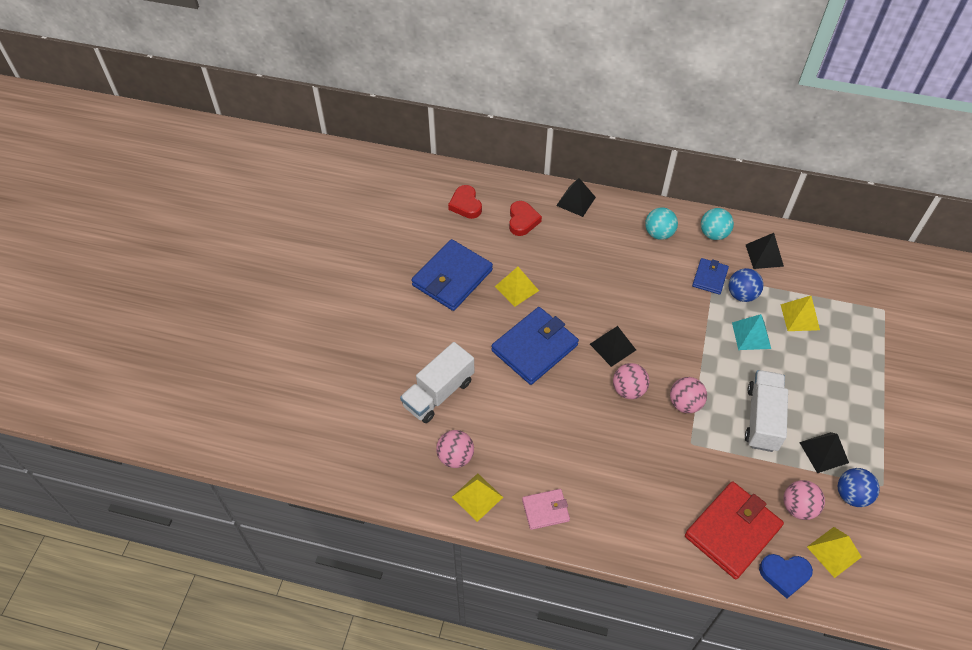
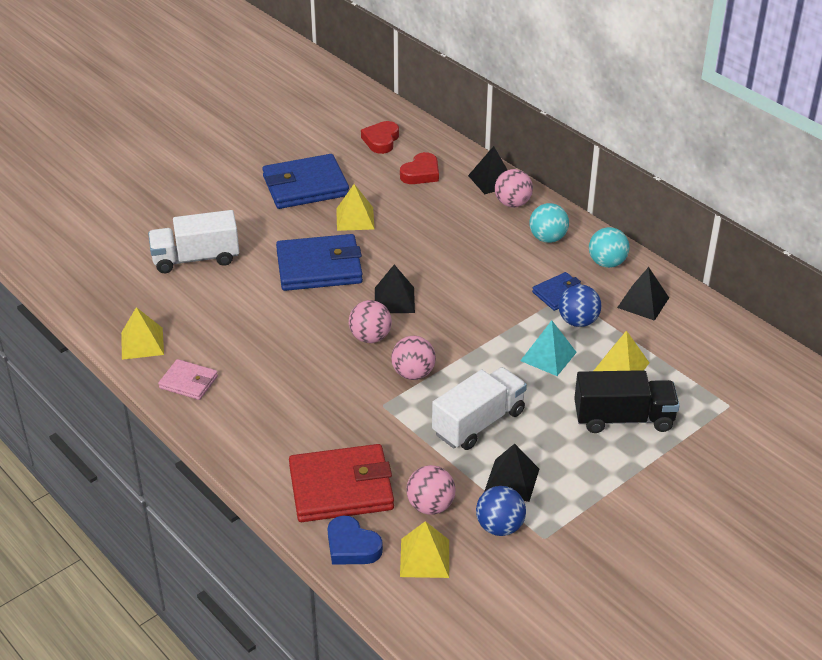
camera: 35 degrees right, 15 degrees down
pink ball [436,430,474,468] -> pink ball moved to [495,169,533,207]
none -> black truck [574,370,680,433]

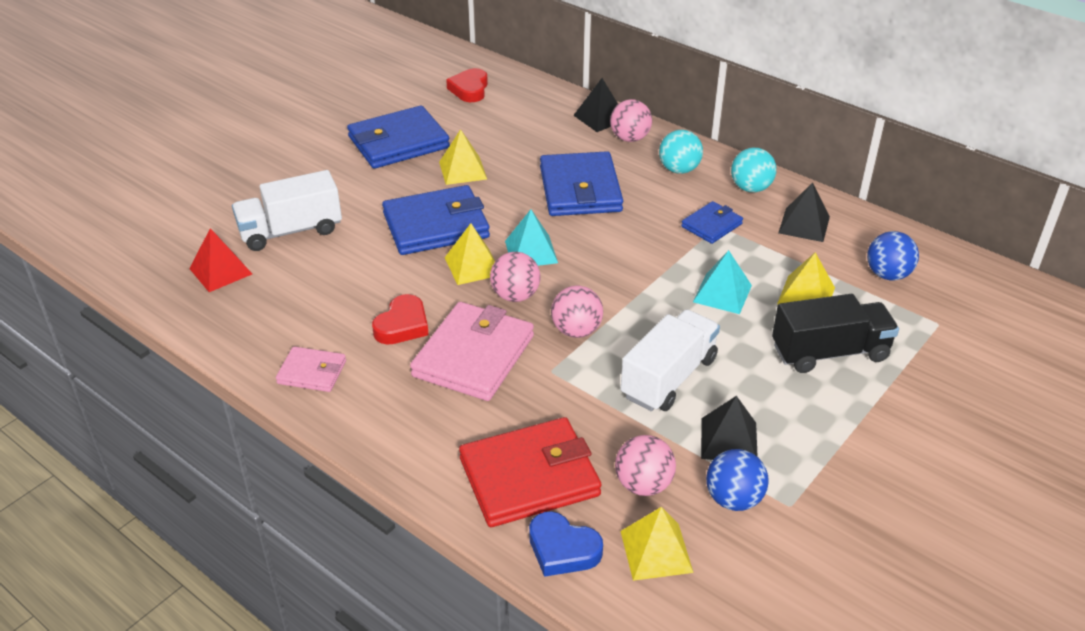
camera: 10 degrees left, 0 degrees up
yellow pyramid [121,307,164,360] -> yellow pyramid moved to [444,223,495,285]
black pyramid [375,265,415,313] -> turquoise pyramid [505,209,558,266]
red heart [400,152,439,184] -> red heart moved to [372,294,429,344]
blue ball [559,285,601,327] -> blue ball moved to [867,231,919,280]
none -> red pyramid [189,228,252,292]
none -> pink wallet [410,302,534,401]
none -> blue wallet [540,151,623,216]

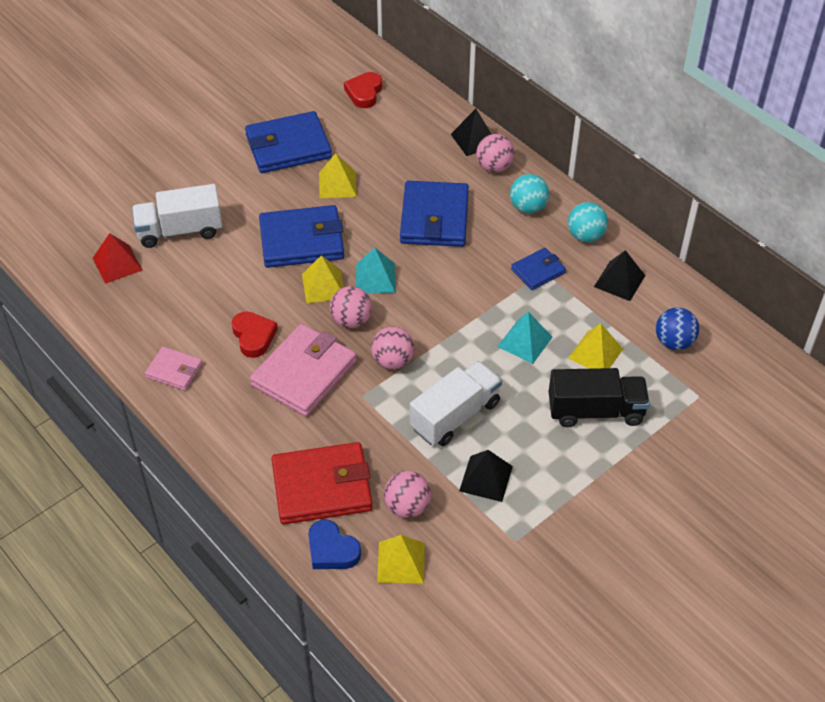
camera: 10 degrees right, 10 degrees up
red heart [372,294,429,344] -> red heart turned 60 degrees counterclockwise [232,311,278,358]
blue ball [706,449,769,511] -> none

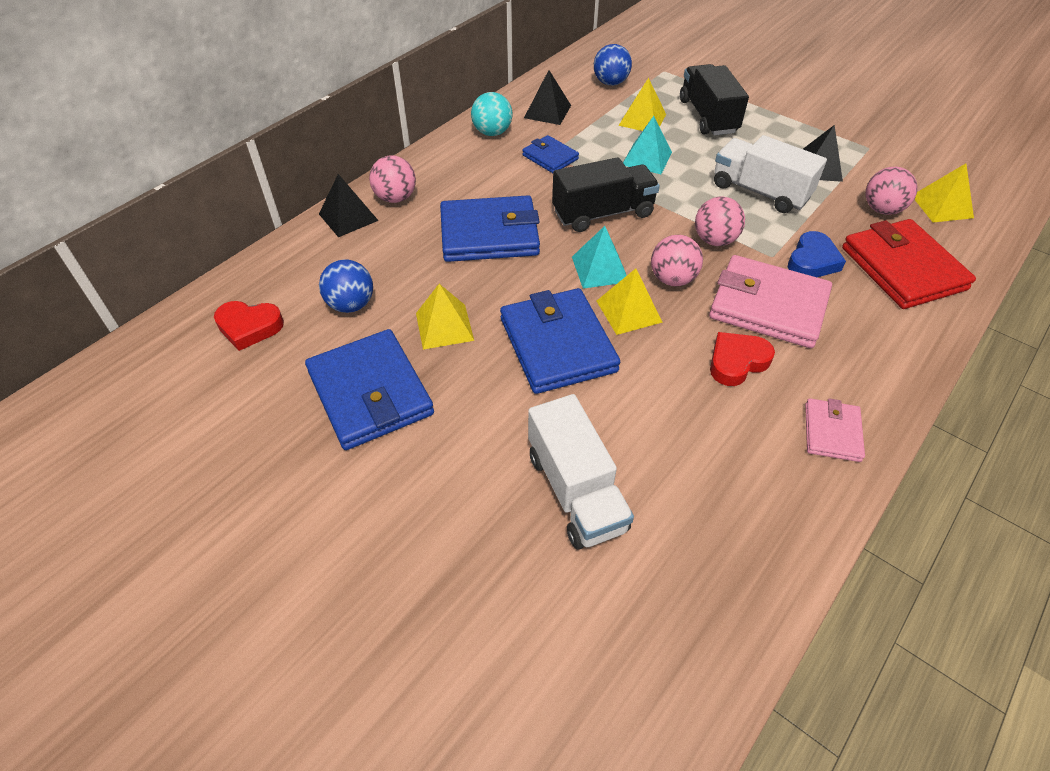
camera: 100 degrees left, 0 degrees up
red pyramid [93,233,142,284] -> none
blue heart [308,520,361,569] -> blue heart moved to [788,231,846,277]
turquoise ball [510,174,549,213] -> none
none -> blue ball [319,260,373,313]
none -> black truck [552,157,660,232]

